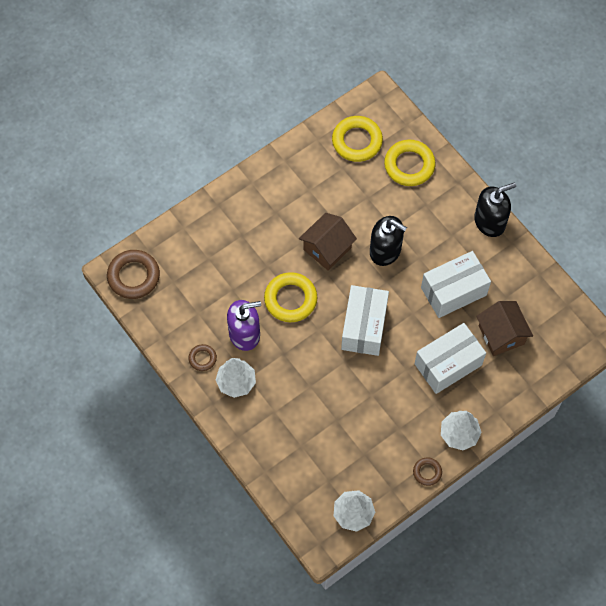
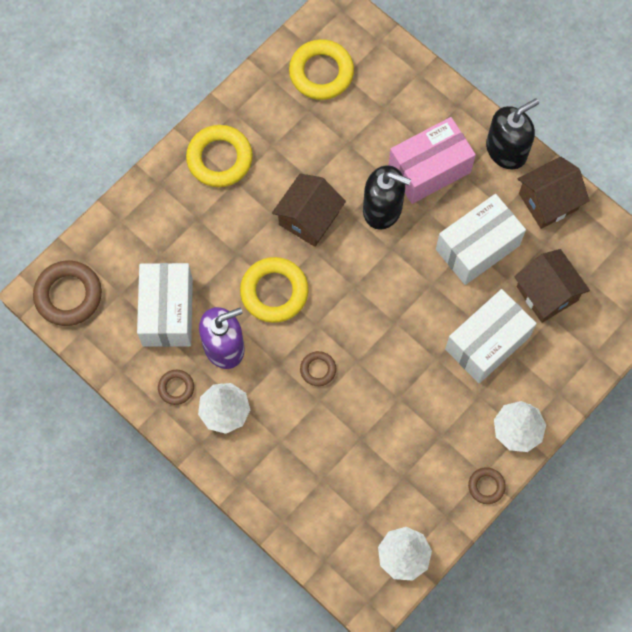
camera: 10 degrees left, 5 degrees up
white box [341,285,389,356] -> white box moved to [137,263,193,347]
yellow ring [384,140,436,186] -> yellow ring moved to [186,125,253,187]
none -> brown ring [300,351,336,386]
none -> pink box [389,117,476,204]
none -> brown house [518,156,590,229]

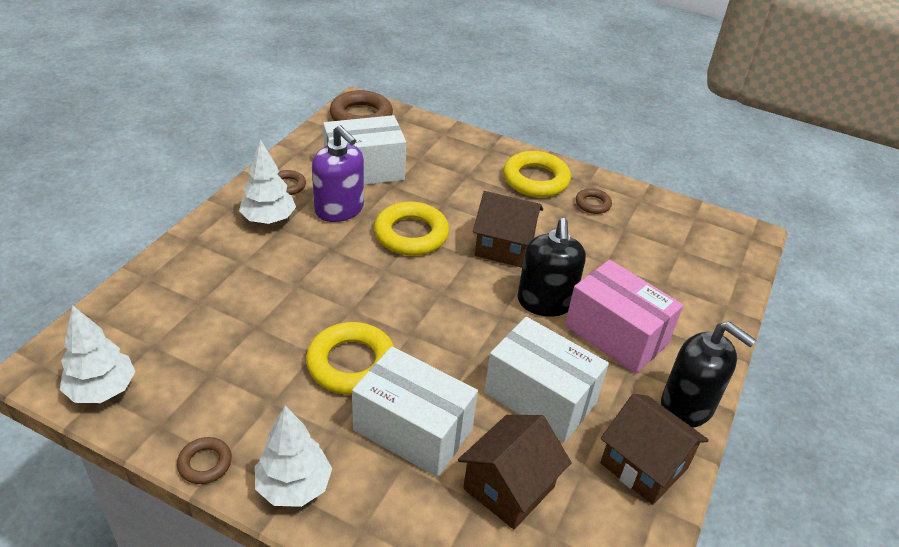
camera: 70 degrees right, 30 degrees down
yellow ring [289,39,354,100] -> yellow ring moved to [306,322,394,395]
brown ring [300,351,336,386] -> brown ring moved to [576,188,612,214]

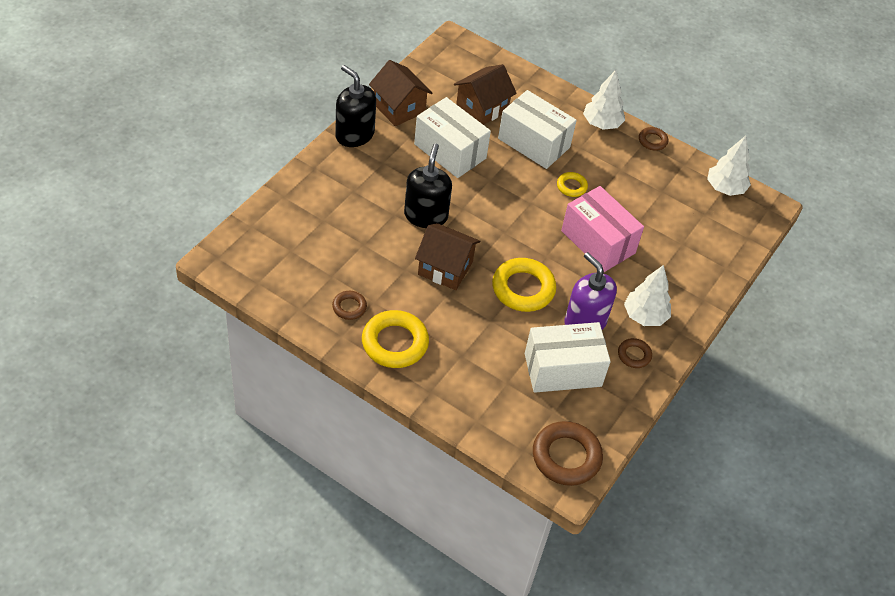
camera: 175 degrees left, 10 degrees up
yellow ring [306,322,394,395] -> yellow ring [557,172,588,197], size x0.52
pink box [565,260,683,374] -> pink box moved to [561,186,644,272]

